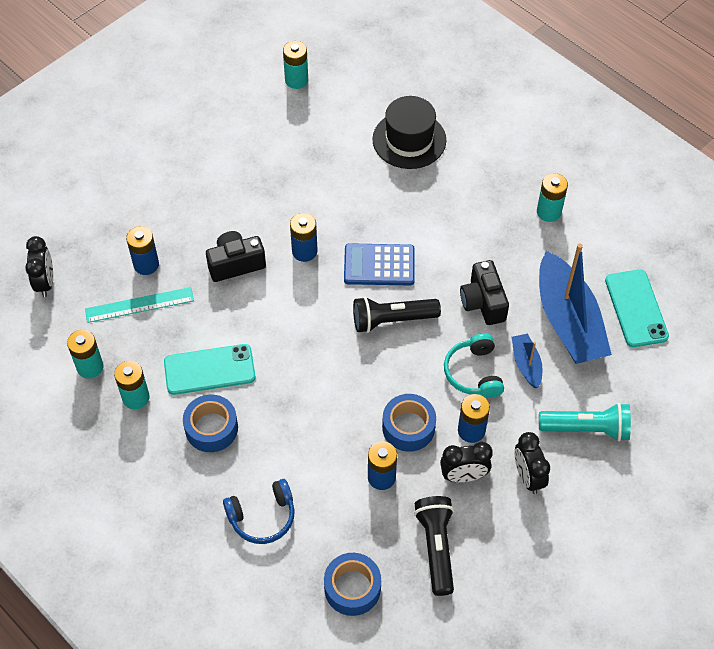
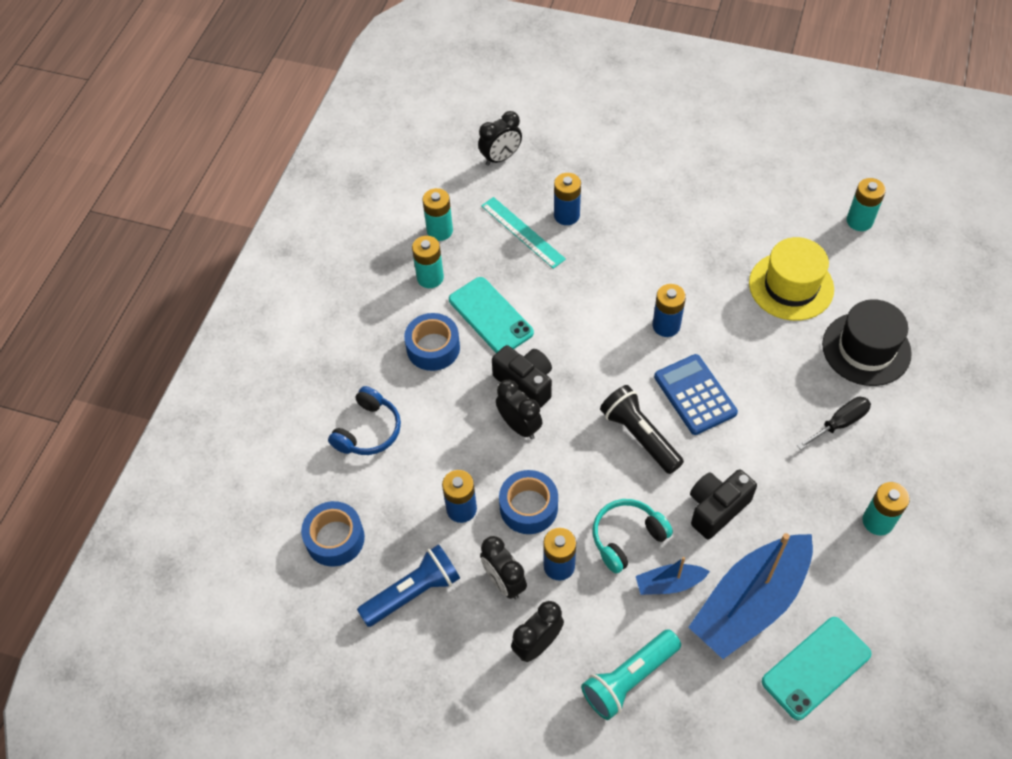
camera: 65 degrees right, 0 degrees up
black camera [206,231,266,282] -> black camera moved to [492,345,552,408]
blue headphones [223,479,295,544] -> blue headphones turned 105 degrees counterclockwise [328,386,401,455]
black flashlight [414,496,454,596] -> blue flashlight [357,544,460,627]
blue boat [512,334,542,388] -> blue boat turned 150 degrees counterclockwise [636,557,710,595]
turquoise flashlight [539,403,631,441] -> turquoise flashlight turned 75 degrees clockwise [581,629,681,720]
none -> black clock [496,380,542,440]
none -> yellow hat [749,237,834,321]
none -> black screwdriver [797,397,871,450]

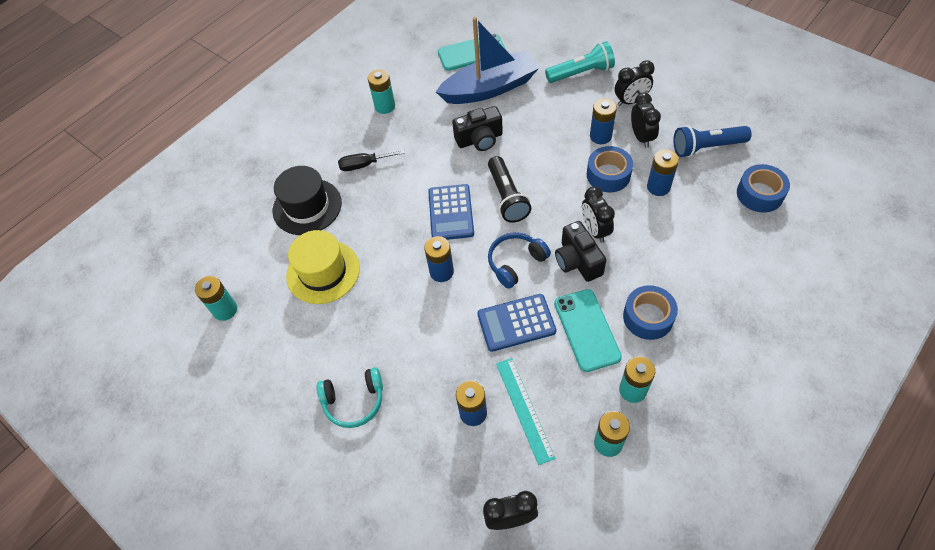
camera: 155 degrees left, 0 degrees up
blue headphones [328,386,401,455] -> blue headphones moved to [488,232,551,289]
turquoise headphones [593,499,673,574] -> turquoise headphones moved to [317,367,383,428]
blue boat [636,557,710,595] -> none
none -> blue calculator [477,294,556,352]

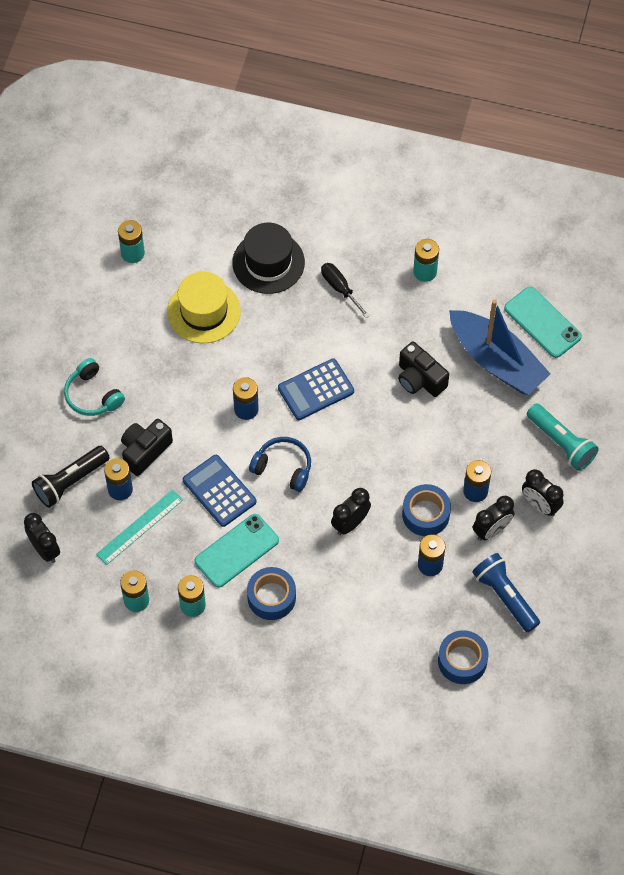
camera: 60 degrees right, 5 degrees up
black flashlight [488,156,531,223] -> black flashlight moved to [32,446,110,508]
black camera [555,221,606,282] -> black camera moved to [121,419,173,476]

